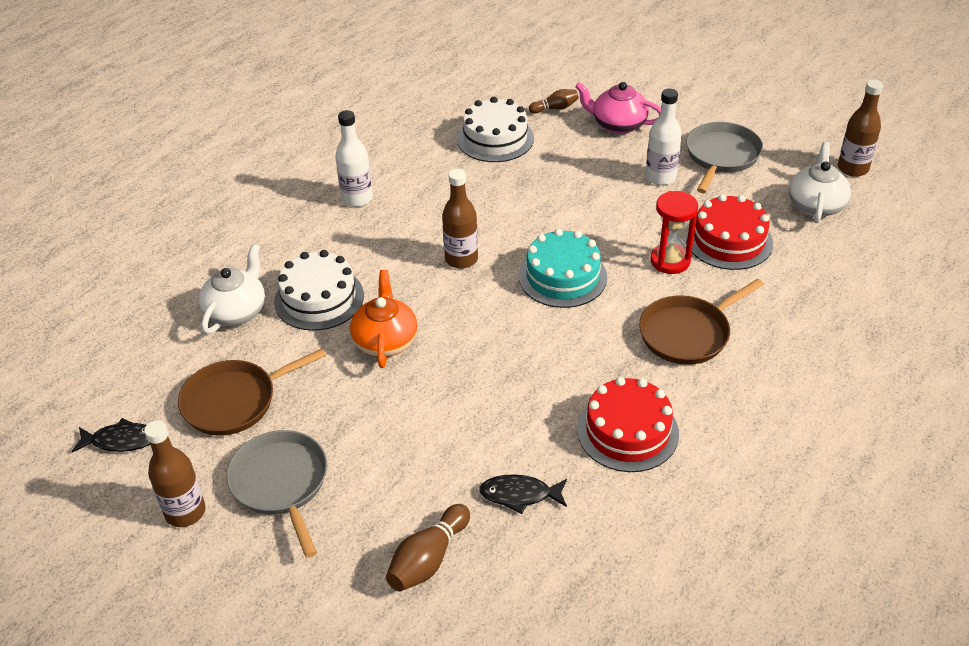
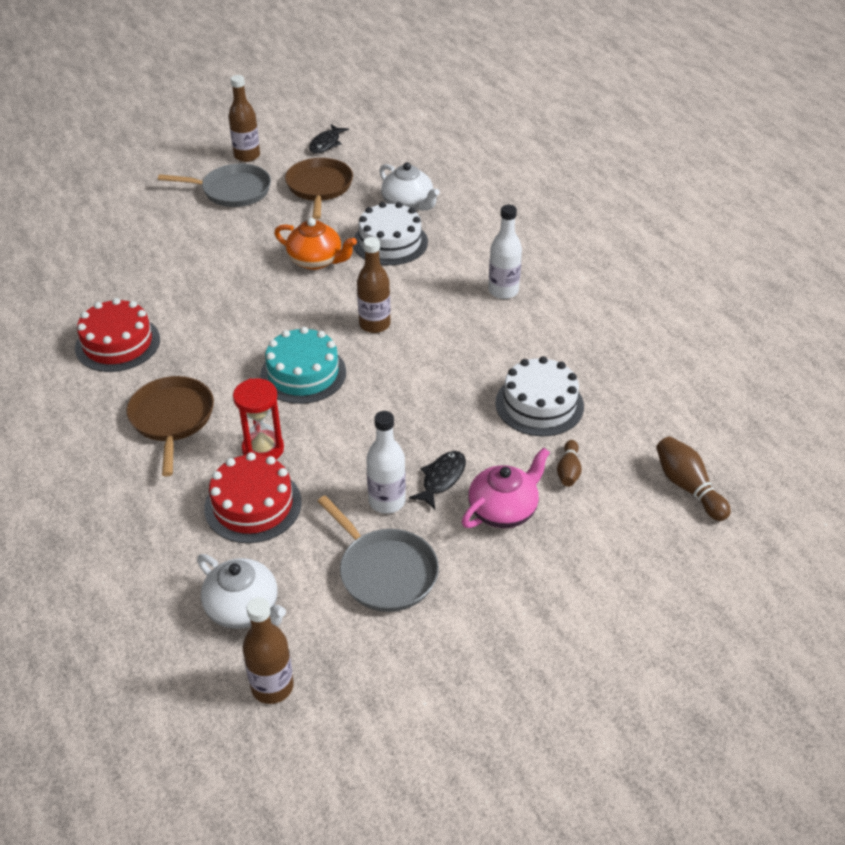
camera: 115 degrees right, 0 degrees up
brown bowling pin [386,504,470,591] -> brown bowling pin moved to [656,436,731,521]
black fish [479,474,567,514] -> black fish moved to [409,451,466,509]

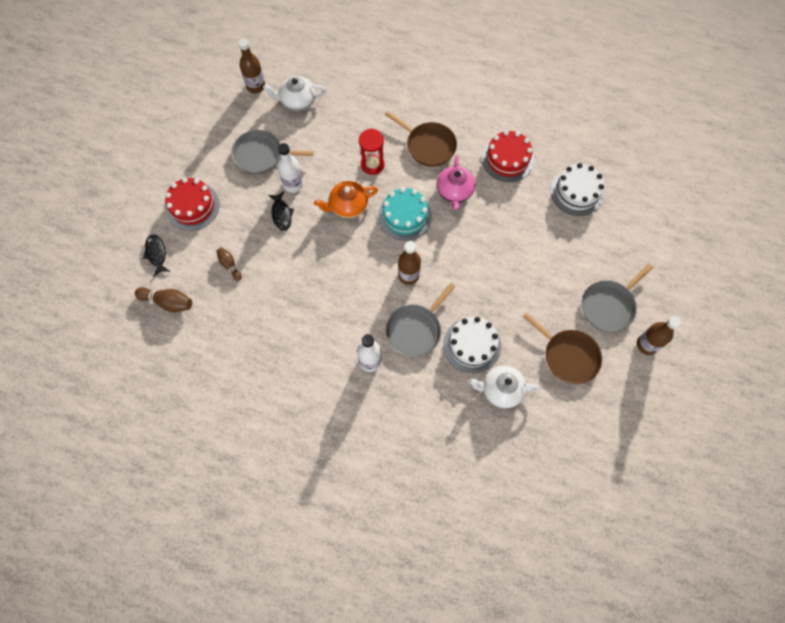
camera: 135 degrees right, 25 degrees up
red cake [204,452,302,543] -> red cake moved to [165,178,220,231]
orange teapot [274,218,357,270] -> orange teapot moved to [314,181,378,218]
black fish [309,124,349,154] -> black fish moved to [143,235,170,277]
pink teapot [462,447,550,528] -> pink teapot moved to [437,155,475,210]
white cake [495,356,584,436] -> white cake moved to [551,163,604,216]
none -> grey pan [386,283,456,358]

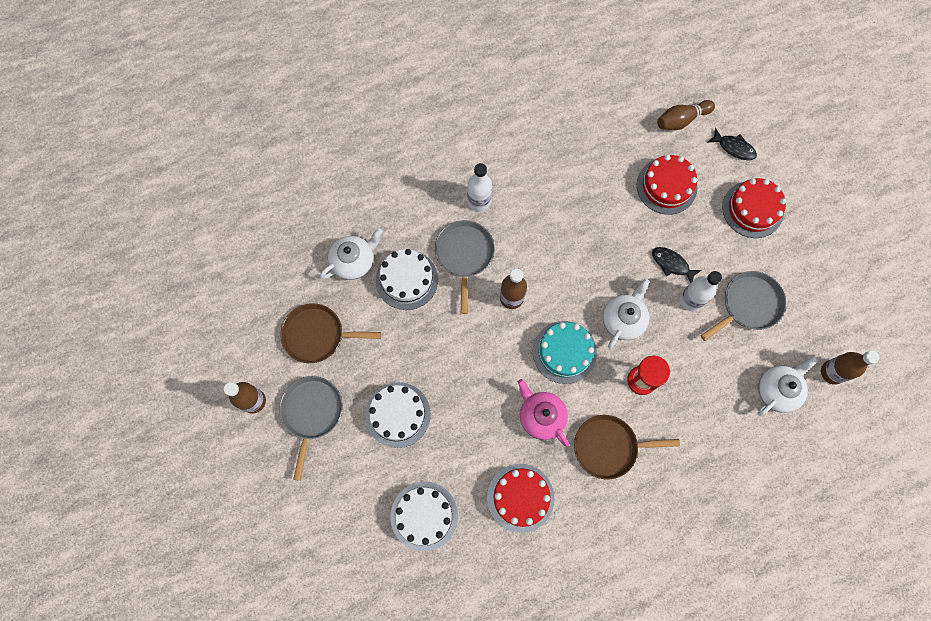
camera: 140 degrees right, 5 degrees up
brown bowling pin [217,247,242,281] -> red cake [637,155,697,215]
orange teapot [314,181,378,218] -> white teapot [603,279,650,349]
none -> white cake [365,382,431,448]

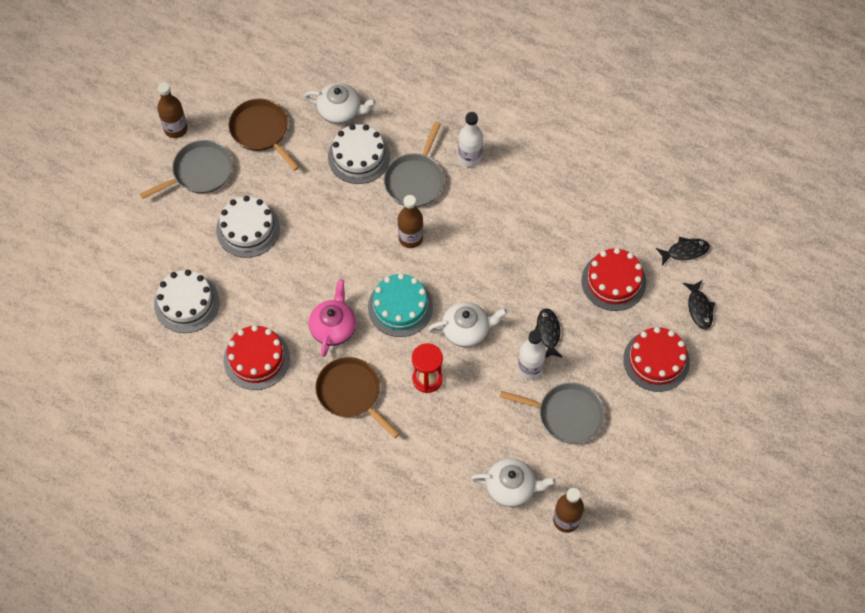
camera: 50 degrees right, 10 degrees down
grey pan [435,220,495,314] -> grey pan turned 150 degrees clockwise [384,121,444,207]
brown bowling pin [657,100,715,130] -> black fish [656,237,710,265]

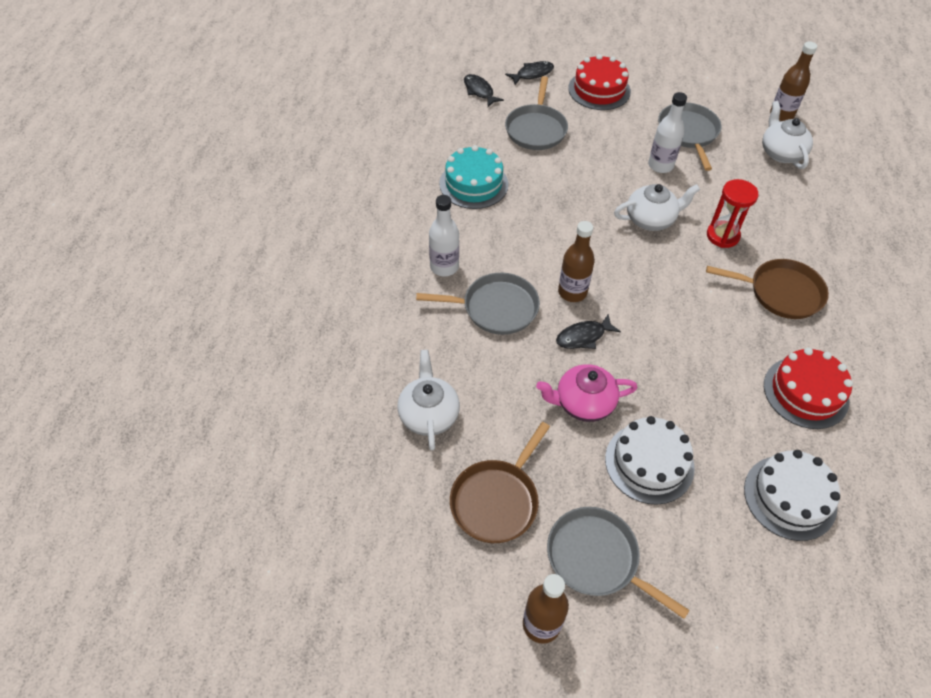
camera: 110 degrees left, 10 degrees down
pink teapot [309,279,356,357] -> pink teapot moved to [536,364,638,422]
brown pan [315,357,400,438] -> brown pan turned 105 degrees counterclockwise [706,259,829,319]
white cake [328,124,390,184] -> none
turquoise cake [368,273,433,337] -> turquoise cake moved to [439,145,508,209]
white teapot [428,302,507,347] -> white teapot turned 105 degrees clockwise [614,184,700,231]
black fish [535,308,563,358] -> black fish moved to [556,314,621,349]
red cake [582,248,646,311] -> grey pan [505,76,568,150]

